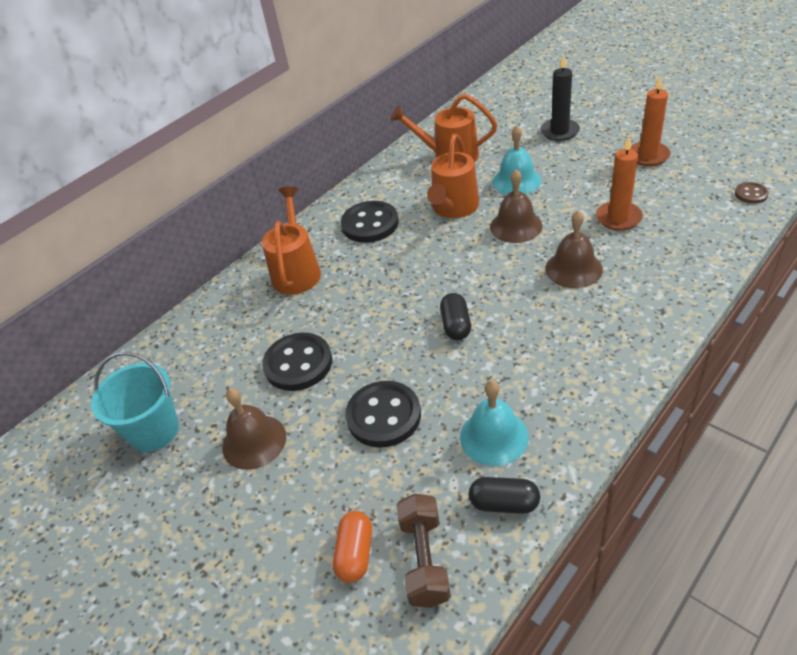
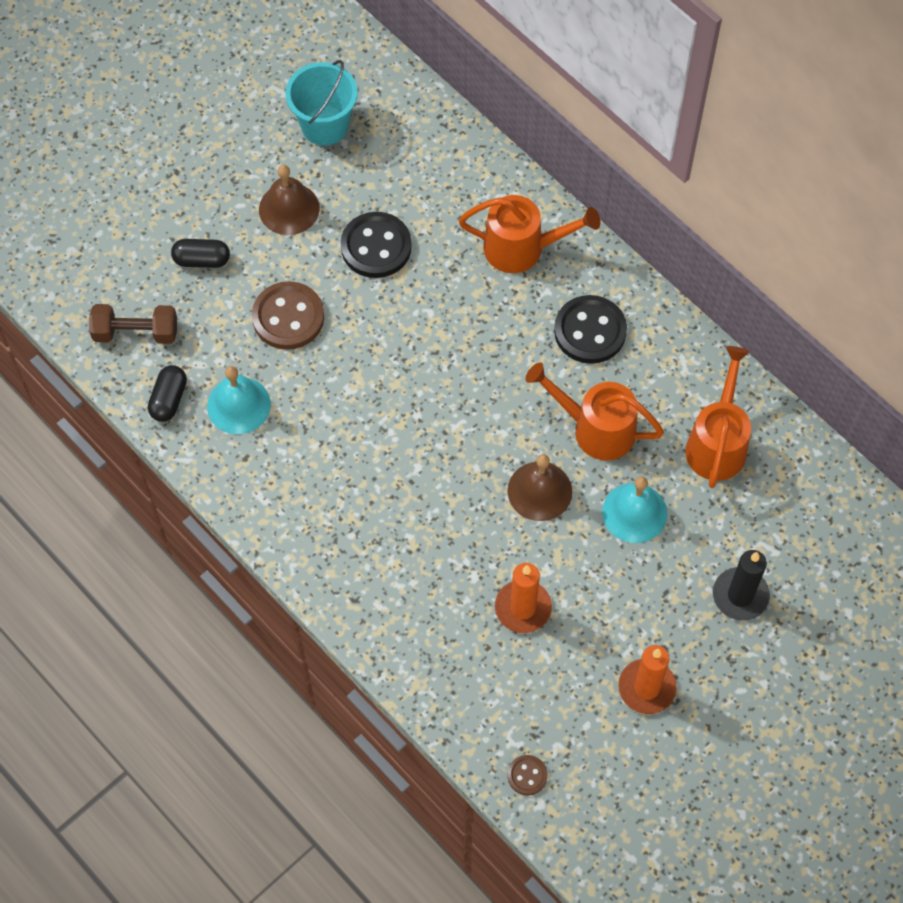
camera: 90 degrees right, 20 degrees up
orange capsule [333,511,372,583] -> none
black button [345,381,421,448] -> brown button [252,281,324,350]
black capsule [440,293,471,340] -> black capsule moved to [171,239,230,268]
brown bell [545,210,603,288] -> none

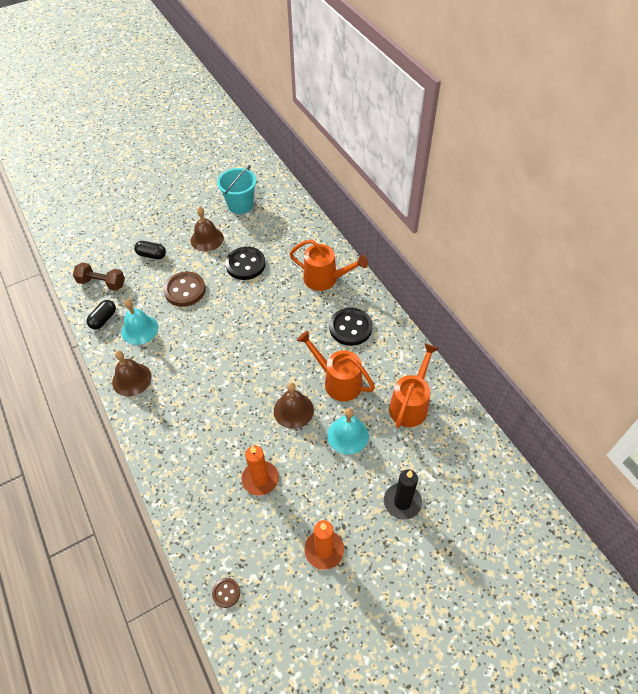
camera: 15 degrees right, 10 degrees down
none -> brown bell [112,351,152,396]

